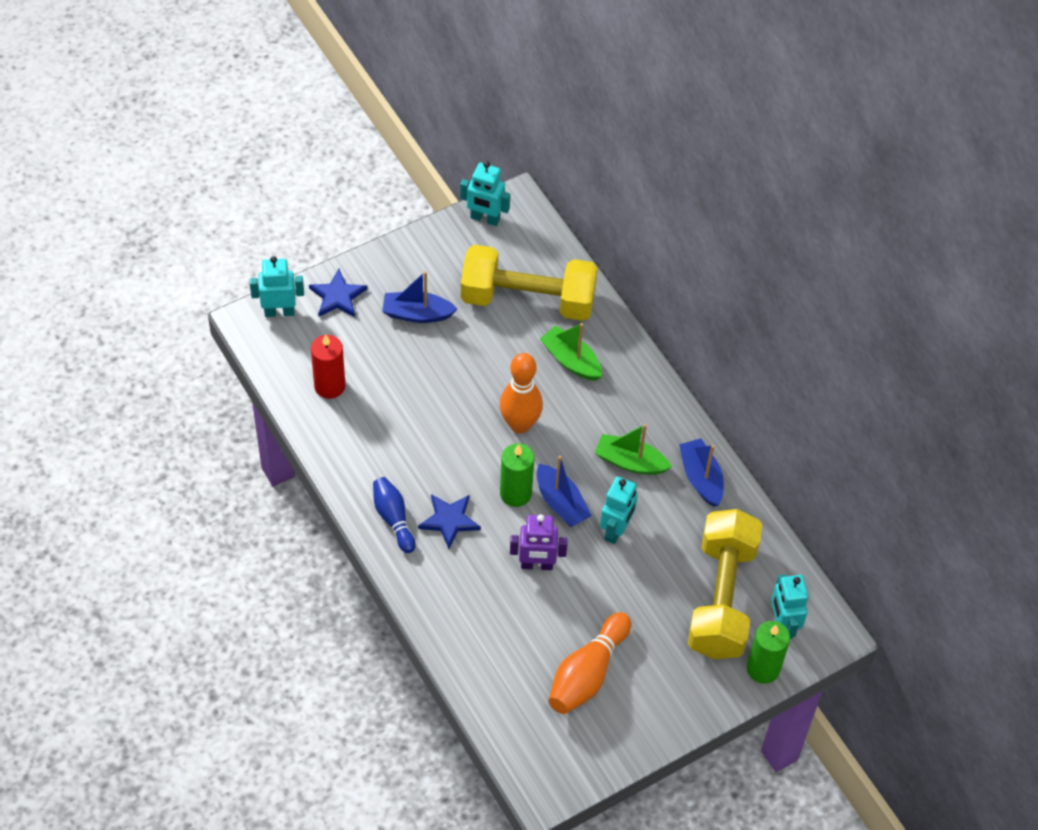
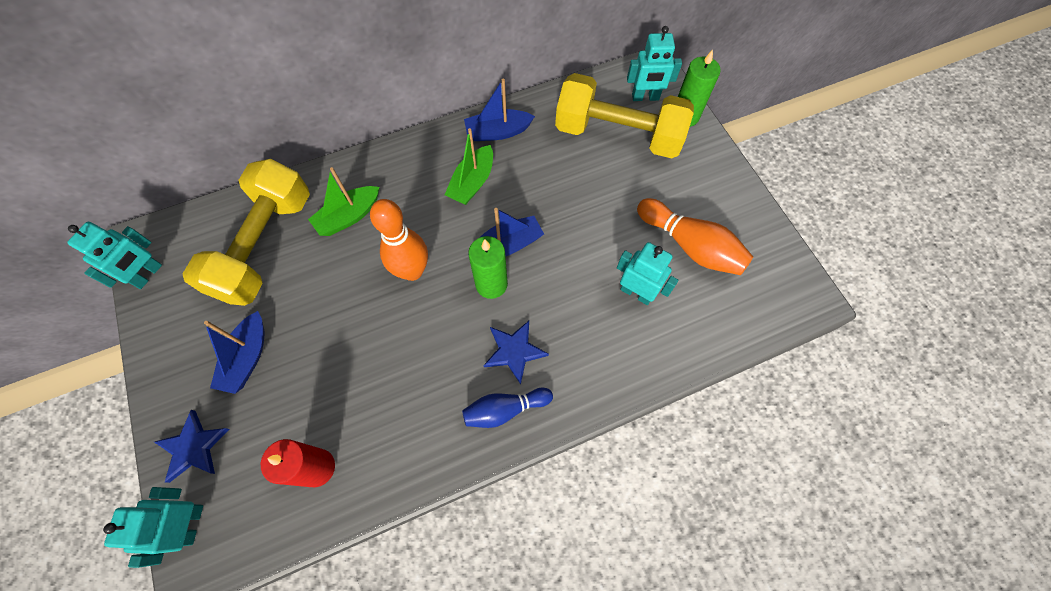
camera: 80 degrees left, 10 degrees up
purple robot [510,514,568,570] -> none
turquoise robot [600,476,638,544] -> turquoise robot moved to [617,242,678,305]

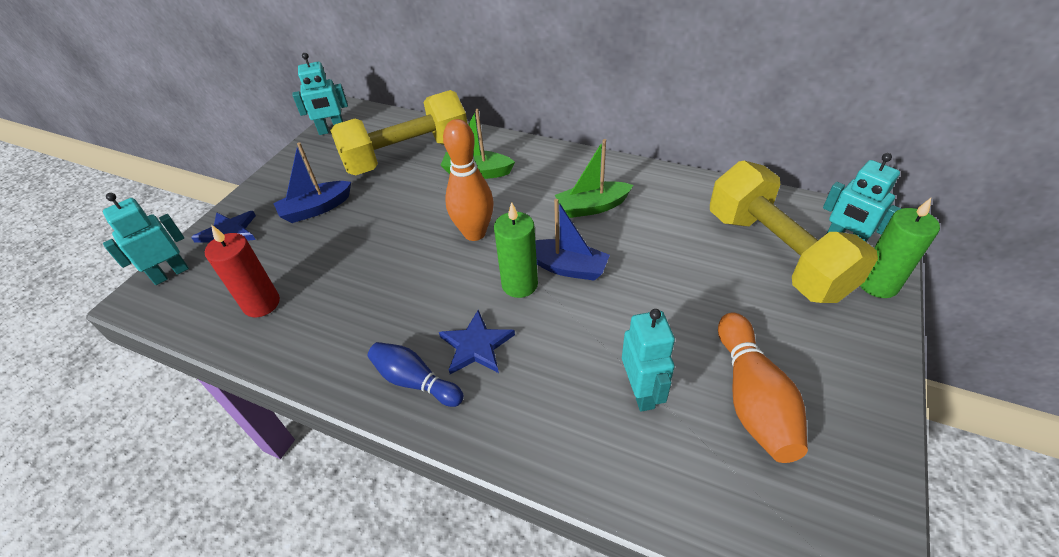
camera: 50 degrees right, 20 degrees down
blue boat [464,79,535,141] -> none

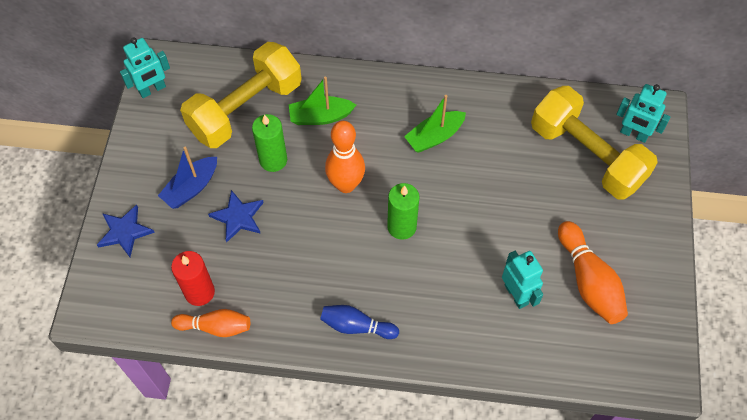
camera: 20 degrees left, 15 degrees up
turquoise robot [103,193,189,285] -> none
blue star [439,310,515,374] -> blue star moved to [208,190,264,243]
blue boat [535,199,610,281] -> none
green candle [860,198,940,298] -> green candle moved to [252,114,287,172]
none -> orange bowling pin [171,309,250,337]

